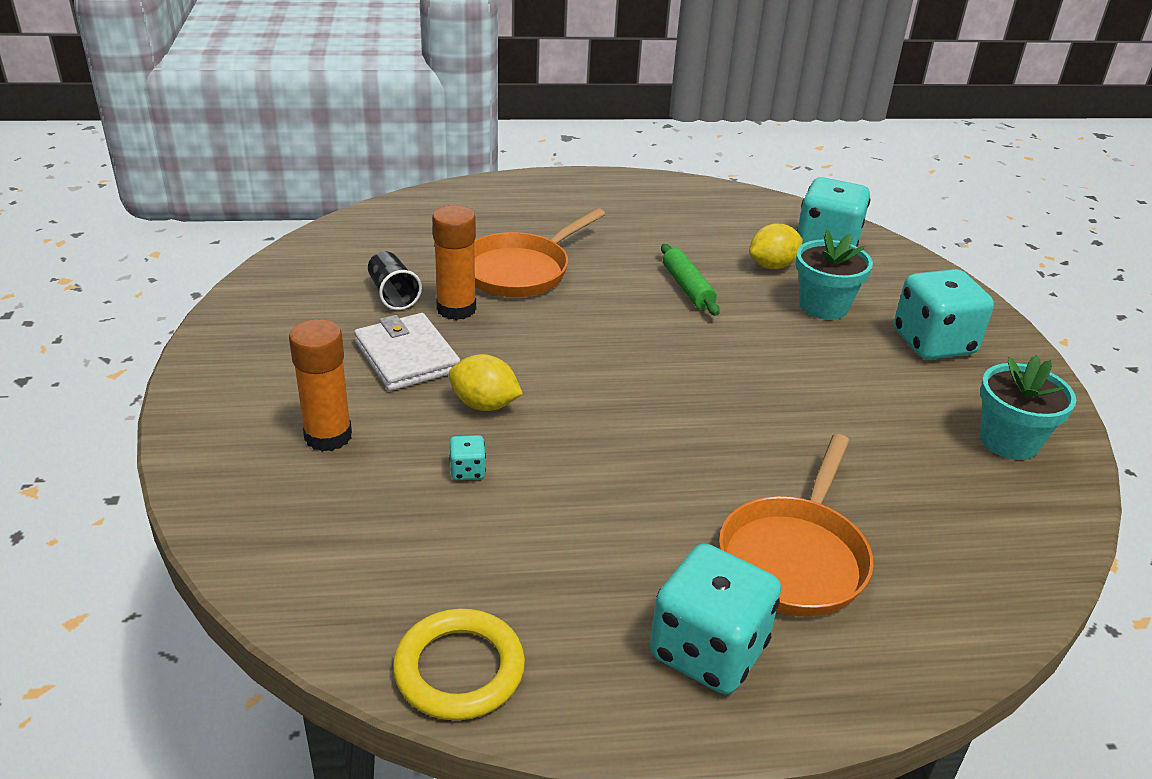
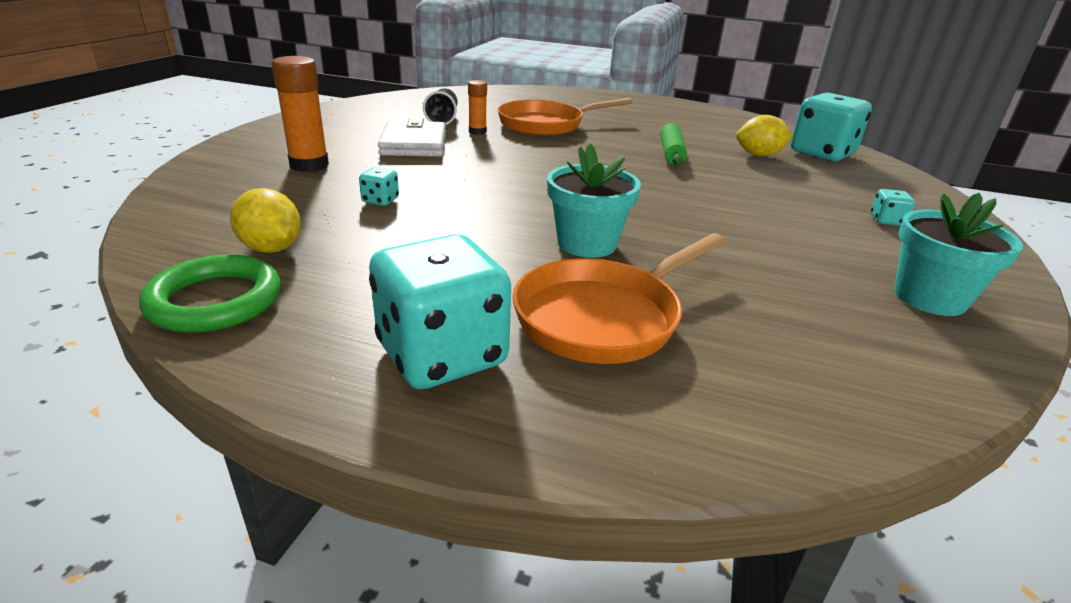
camera: 25 degrees right, 5 degrees down
yellow ring [393,609,525,720] -> green ring [139,255,281,333]
orange glue stick [432,205,476,320] -> orange glue stick [468,80,487,135], size x0.58
yellow lemon [448,354,523,411] -> yellow lemon moved to [230,188,301,253]
turquoise flower pot [796,230,873,320] -> turquoise flower pot moved to [547,144,641,258]
turquoise dice [894,269,994,360] -> turquoise dice [871,189,915,226], size x0.42

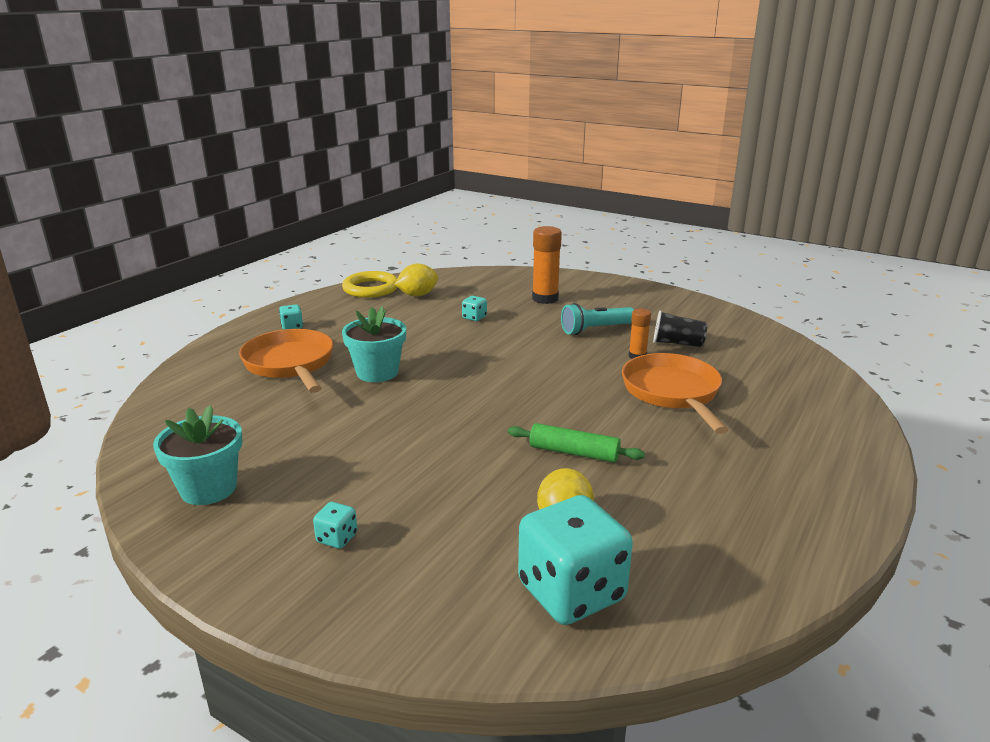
camera: 105 degrees right, 5 degrees down
green ring [139,255,281,333] -> yellow ring [342,271,398,298]
turquoise dice [369,234,511,389] -> turquoise dice [279,304,303,330], size x0.42
white wallet [378,118,446,157] -> turquoise flashlight [561,303,634,335]

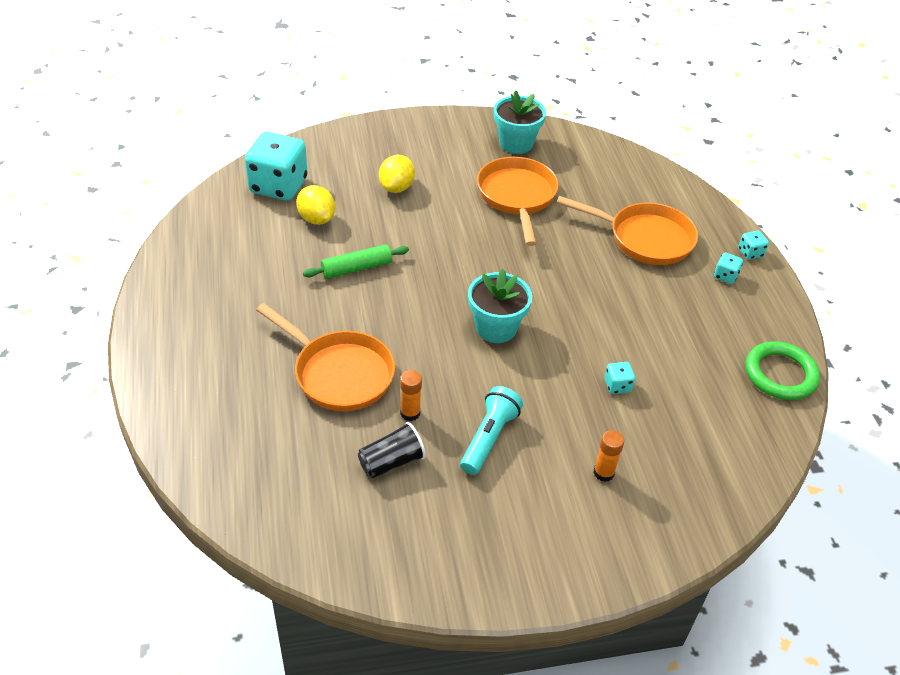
camera: 135 degrees right, 20 degrees up
turquoise dice [313,502,357,549] -> turquoise dice moved to [738,231,769,260]
yellow ring [342,271,398,298] -> green ring [745,341,820,400]
turquoise flower pot [342,306,406,382] -> turquoise flower pot moved to [468,269,532,343]
yellow lemon [395,263,438,297] -> yellow lemon moved to [379,155,415,193]
orange glue stick [532,226,562,304] -> orange glue stick [593,430,624,482], size x0.58
none -> orange pan [477,157,559,246]

